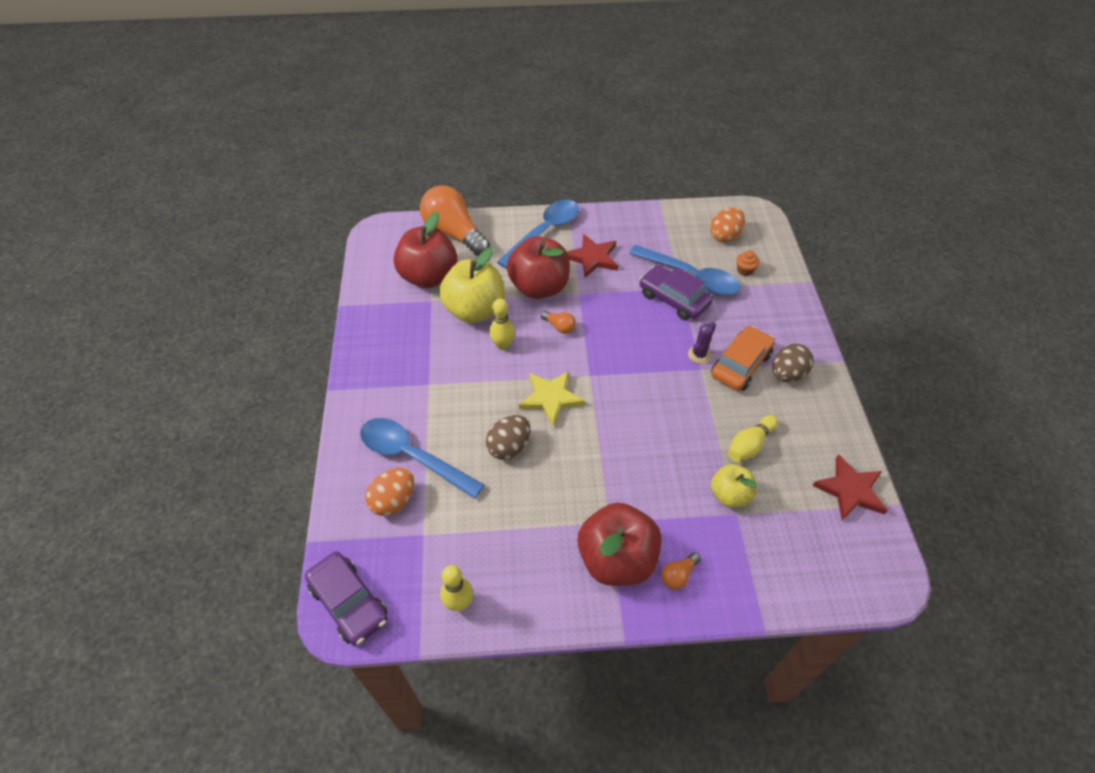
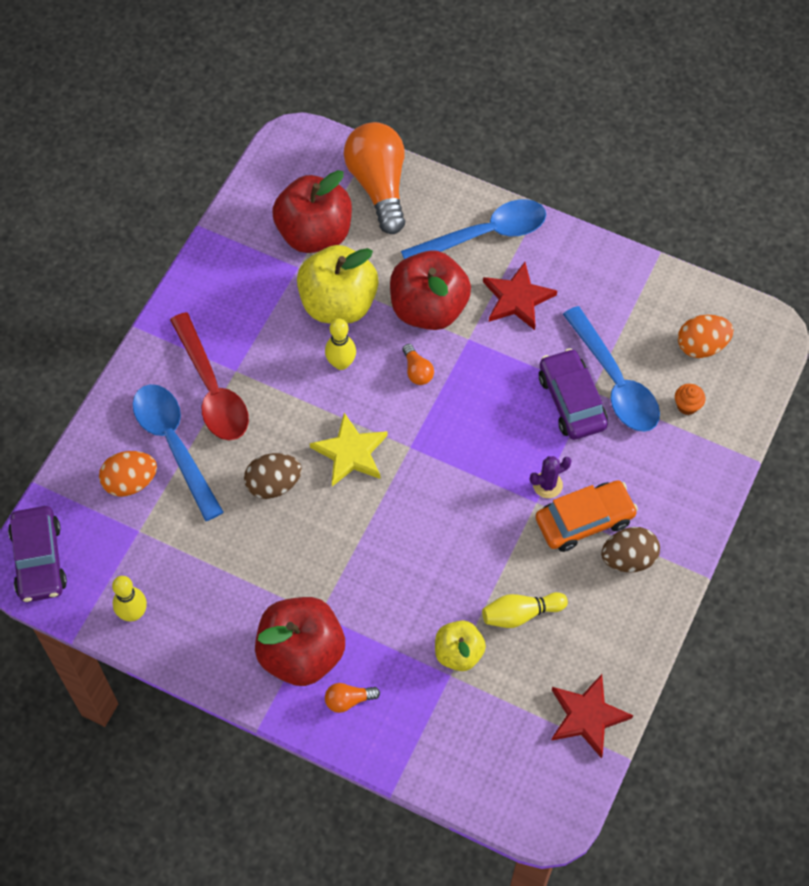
camera: 30 degrees right, 10 degrees up
none -> red spoon [170,312,249,441]

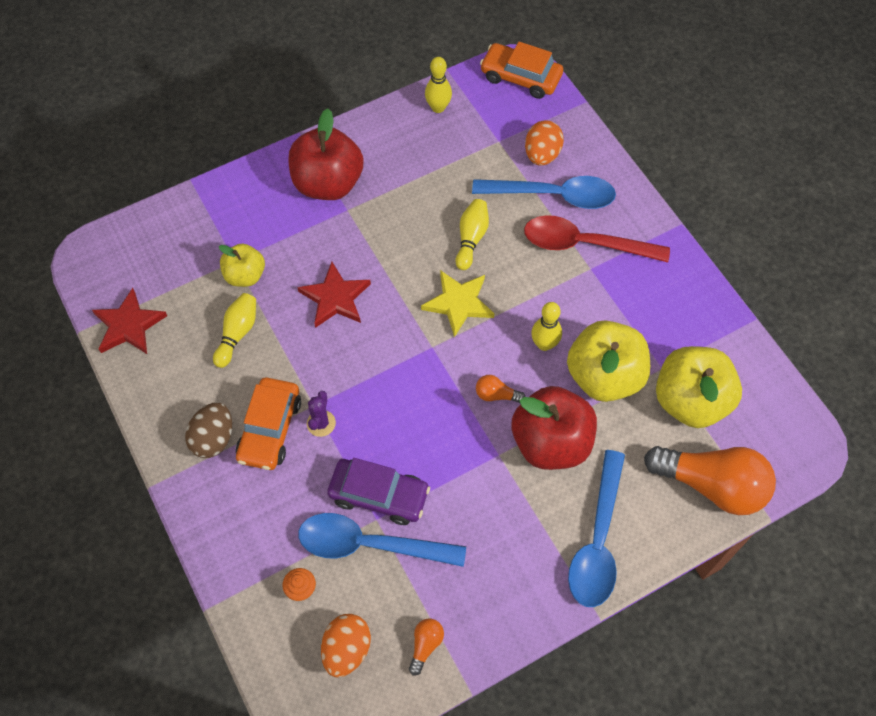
camera: 125 degrees right, 0 degrees up
purple car [8,506,67,602] -> orange car [480,42,563,99]
brown egg [244,453,302,499] -> yellow bowling pin [455,199,489,270]
red apple [272,170,352,253] -> yellow apple [656,346,742,428]
orange light bulb [325,683,380,713] -> orange light bulb moved to [409,619,444,675]
red star [483,262,557,330] -> red star moved to [297,262,371,328]

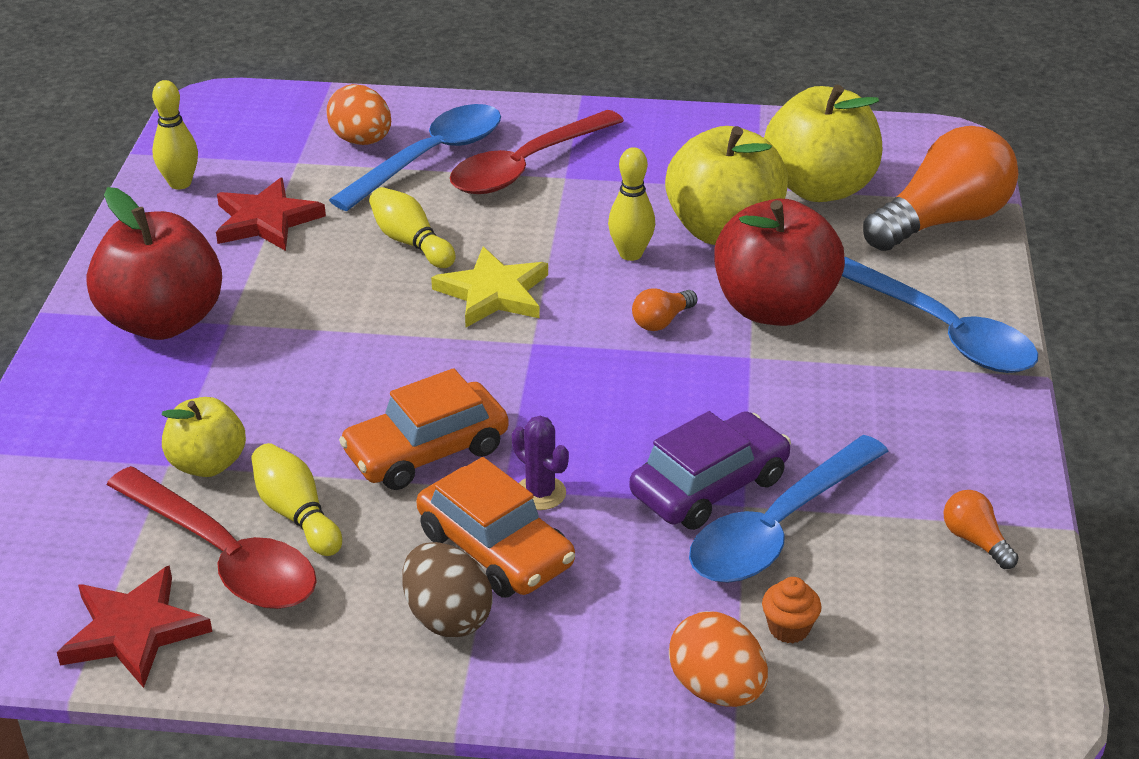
camera: 55 degrees left, 25 degrees down
red star [297,262,371,328] -> red star moved to [216,178,326,251]
orange egg [321,614,371,678] -> orange egg moved to [669,611,768,707]
orange car [480,42,563,99] -> orange car moved to [339,368,509,490]
none -> red spoon [106,466,317,609]

